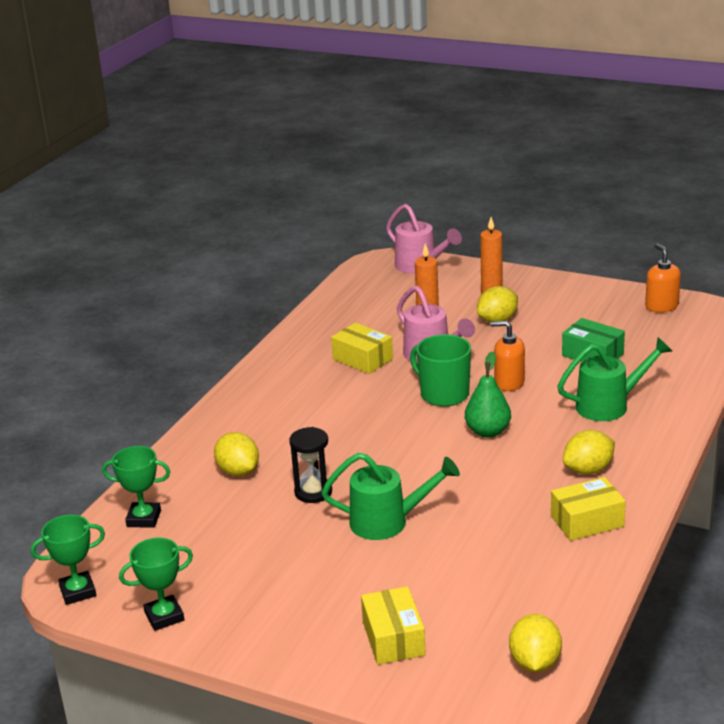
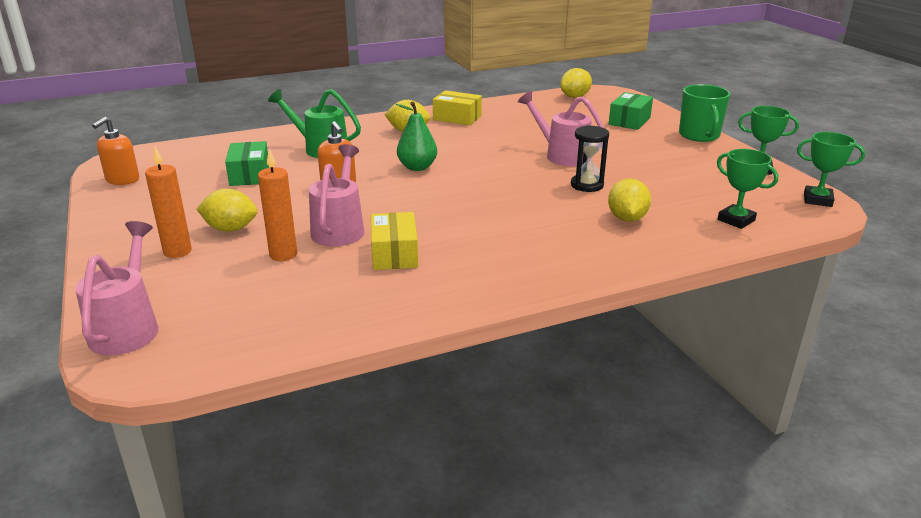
camera: 140 degrees left, 0 degrees up
green watering can [321,453,460,540] -> pink watering can [518,91,604,166]
yellow box [361,586,426,665] -> green box [609,92,653,130]
green mug [410,334,471,407] -> green mug moved to [679,84,730,142]

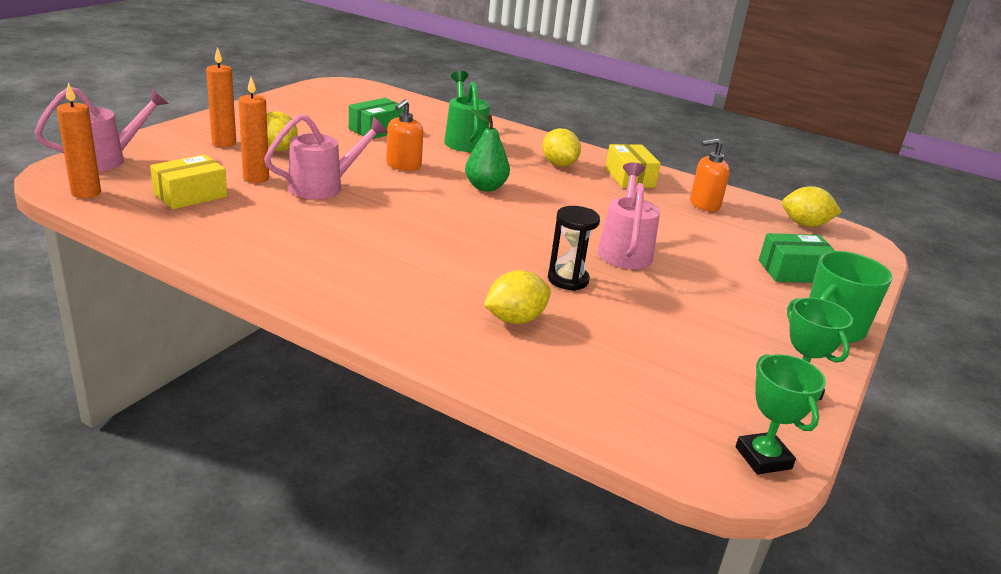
camera: 50 degrees right, 0 degrees up
orange soap dispenser [92,117,139,185] -> orange soap dispenser moved to [690,139,730,212]
yellow box [371,212,418,270] -> yellow box moved to [150,154,227,209]
green trophy [717,149,778,229] -> none
none -> orange candle [57,82,101,198]

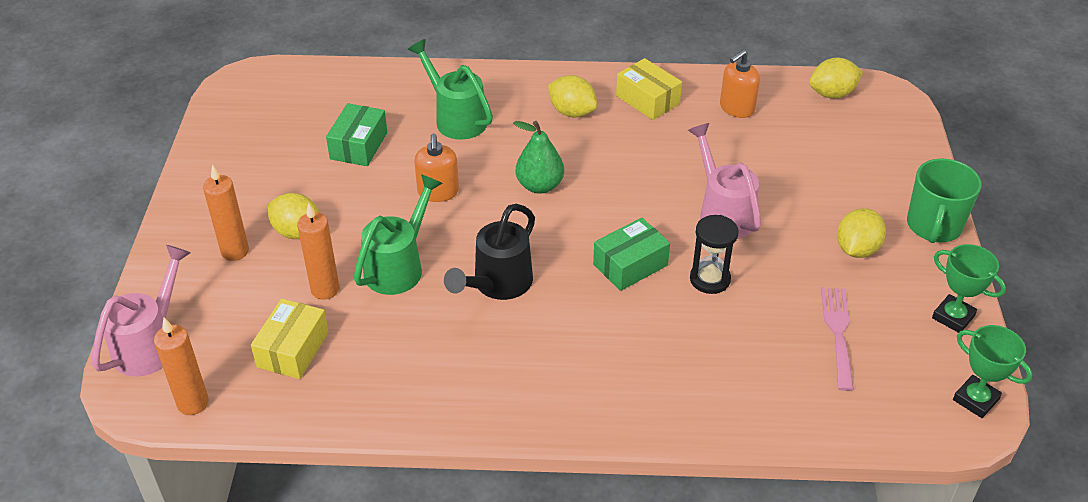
camera: 25 degrees left, 15 degrees up
pink watering can [264,114,388,199] -> green watering can [354,174,443,295]
yellow lemon [484,270,551,324] -> yellow lemon moved to [837,208,886,258]
green box [759,233,835,283] -> green box moved to [593,218,670,291]
none -> black watering can [444,204,535,300]
none -> pink fork [821,287,854,391]

